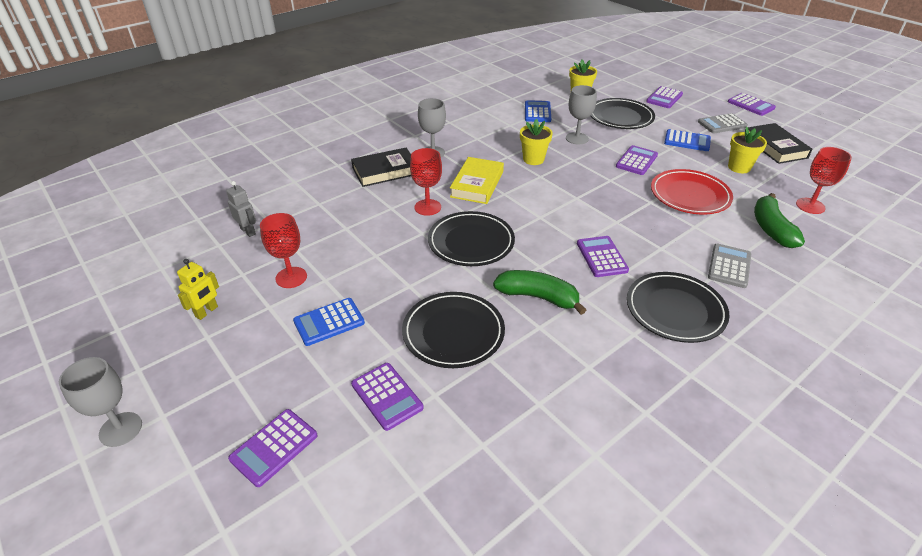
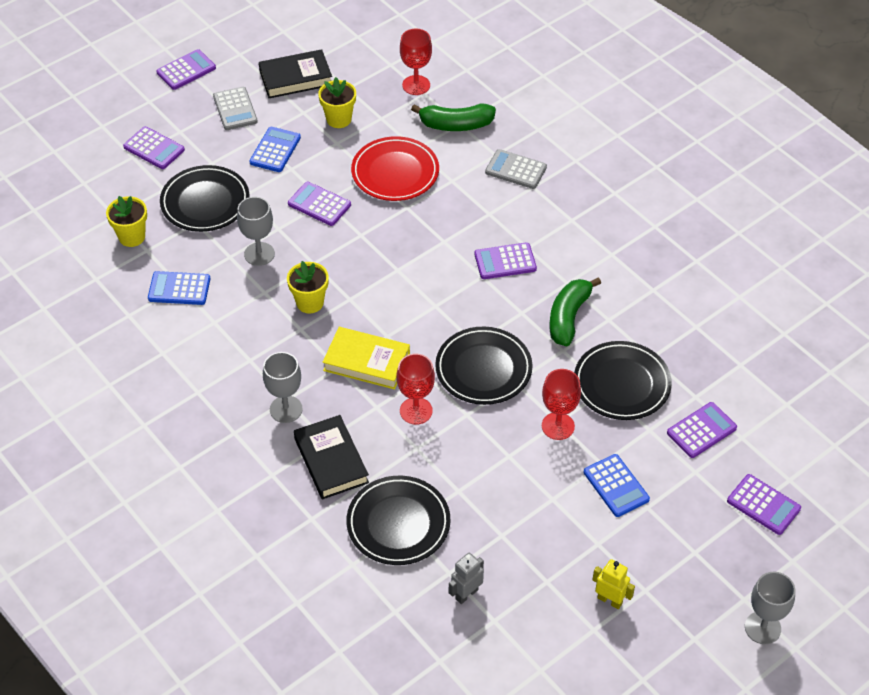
camera: 90 degrees left, 10 degrees up
red goblet [260,213,307,288] -> red goblet moved to [542,369,581,440]
black plate [627,272,730,343] -> black plate moved to [347,476,450,565]

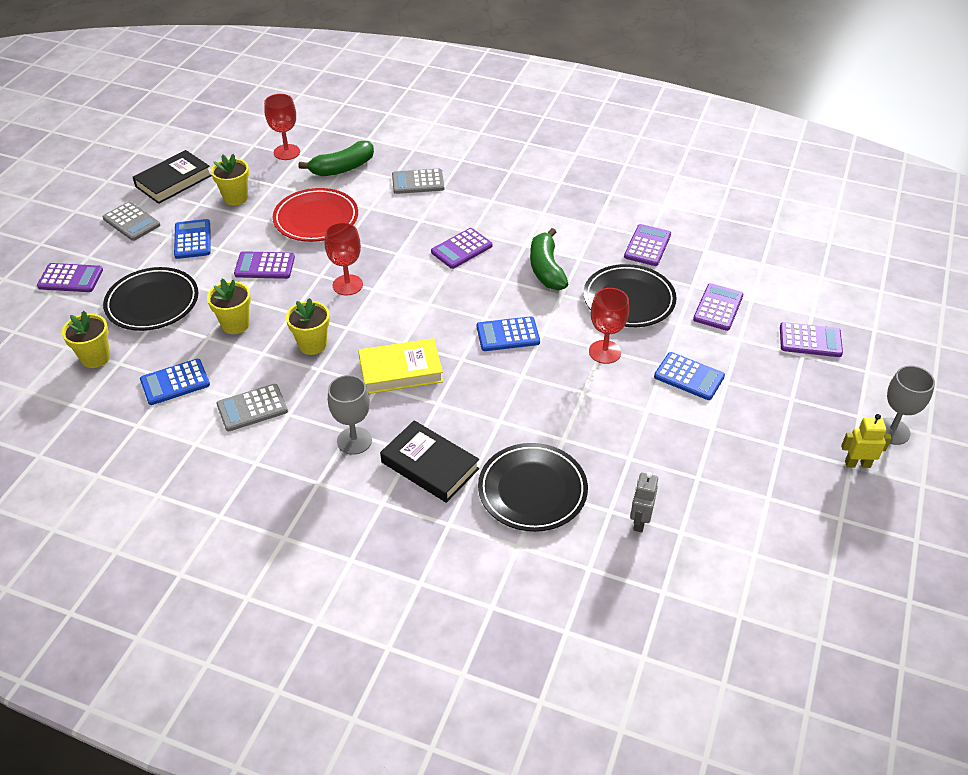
camera: 30 degrees left, 5 degrees down
purple calculator [156,49,216,90] -> purple calculator moved to [624,224,671,266]
grey goblet [237,197,275,266] -> yellow flower pot [207,279,251,334]
red goblet [396,353,435,425] -> red goblet moved to [324,222,363,296]
black plate [435,327,533,405] -> blue calculator [477,316,540,351]
yellow robot [593,559,635,609] -> yellow robot moved to [841,414,891,468]
none -> grey calculator [217,384,288,431]

